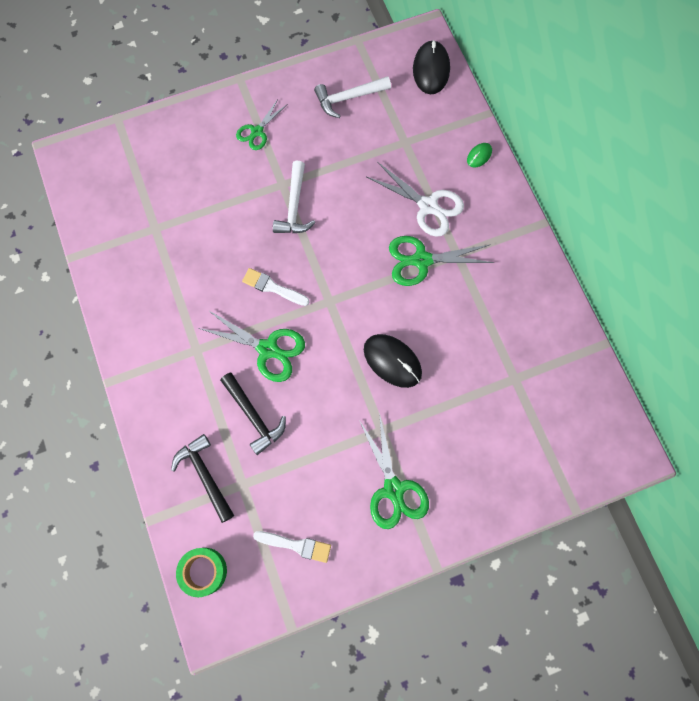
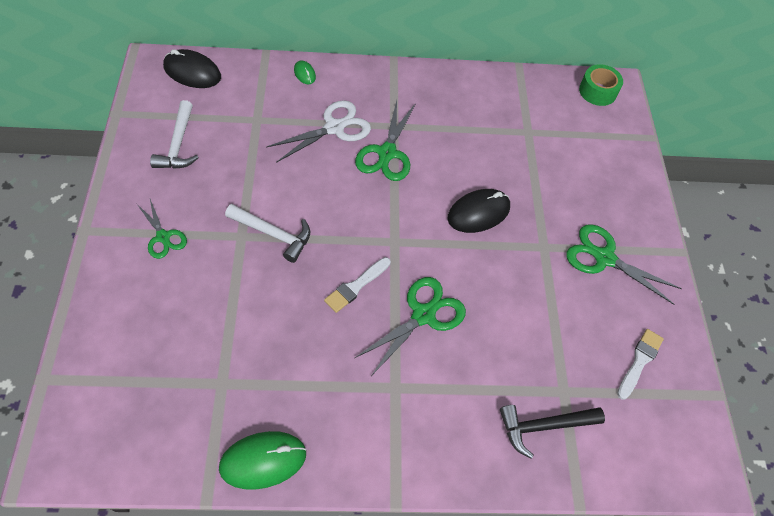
camera: 75 degrees left, 15 degrees down
green tape [176,548,227,597] -> green tape moved to [579,64,623,106]
black hammer [220,373,286,455] -> none
green scissors [359,413,429,529] -> green scissors turned 150 degrees counterclockwise [566,224,682,305]
none -> green mouse [219,431,307,490]

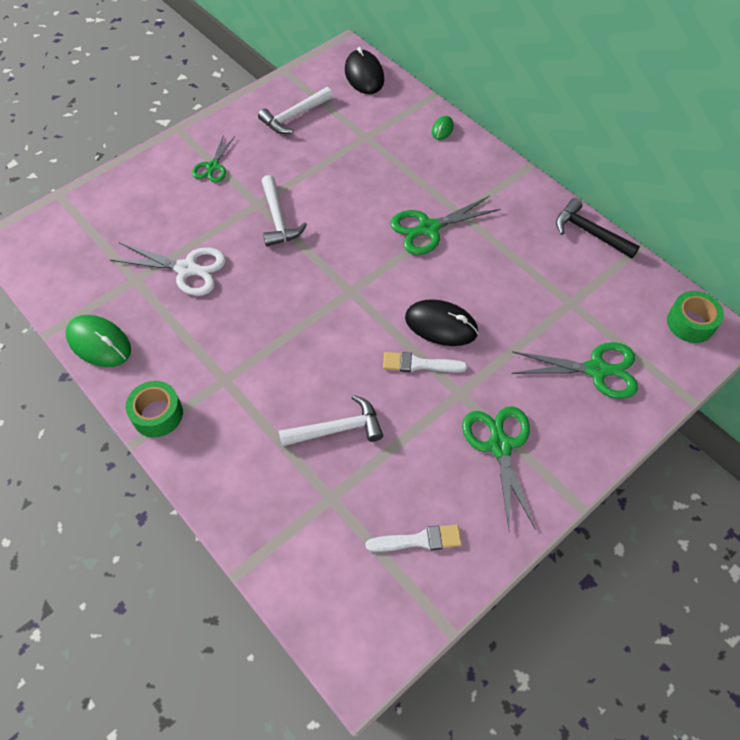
camera: 55 degrees right, 0 degrees up
white scissors [267,100,371,163] -> white scissors moved to [110,242,226,296]
white brush [324,257,391,313] -> white brush moved to [383,352,467,372]
green scissors [355,277,466,376] -> green scissors moved to [512,342,638,399]
black hammer [500,405,605,459] -> black hammer moved to [556,198,640,258]
none -> green tape [126,381,183,437]
none -> white hammer [279,395,383,447]

